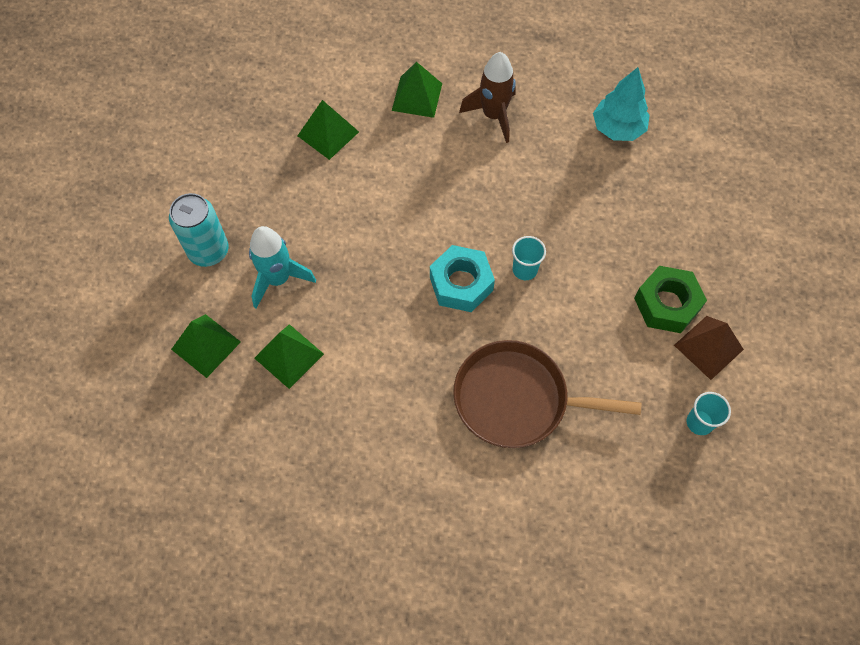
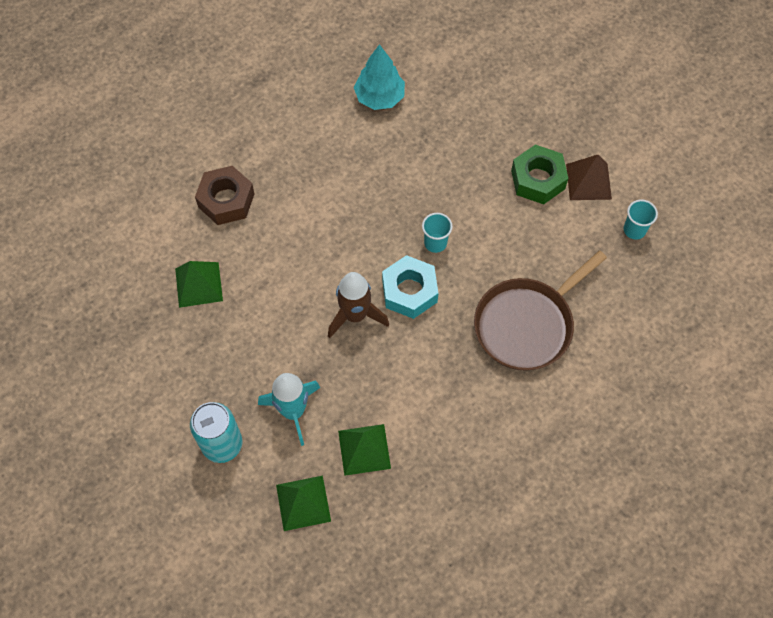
camera: 50 degrees left, 0 degrees up
green pyramid [392,62,442,118] -> brown nut [195,166,255,225]
brown rocket [459,52,516,143] -> brown rocket moved to [328,272,389,338]

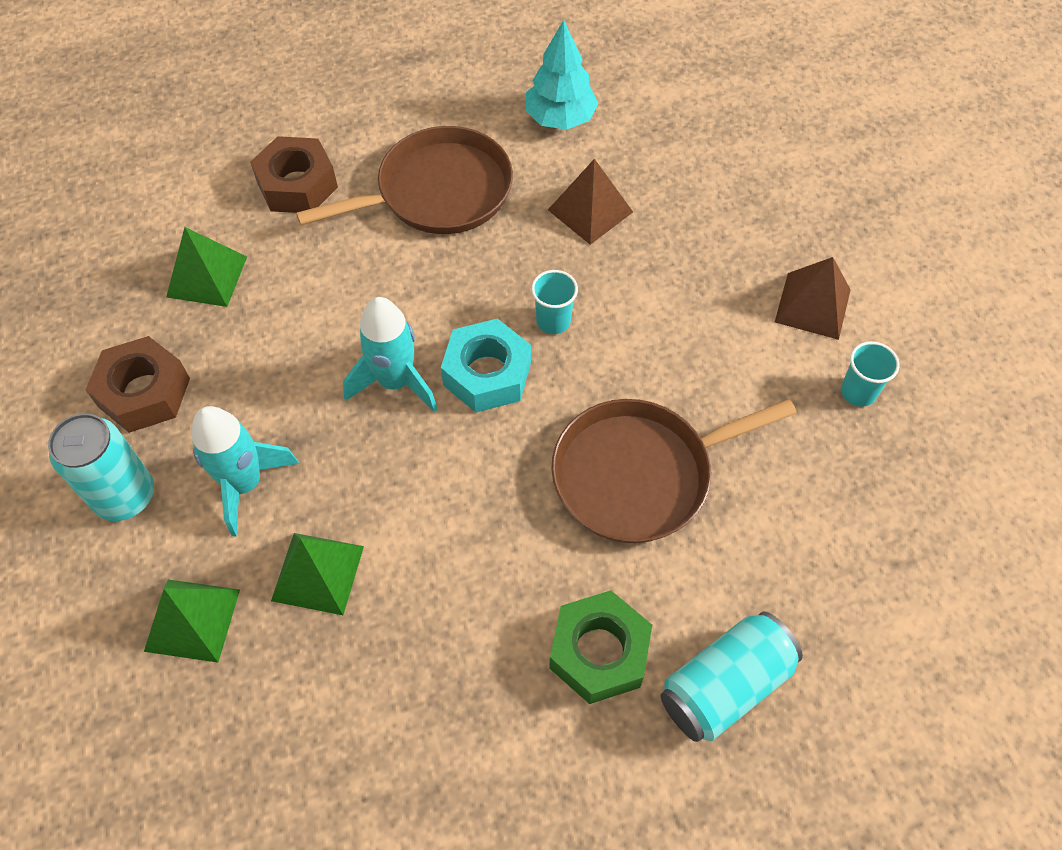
camera: 20 degrees right, 5 degrees down
brown rocket [328,272,389,338] -> turquoise rocket [343,297,438,413]
green nut [511,144,569,204] -> green nut moved to [549,590,652,704]
none -> brown nut [86,336,190,433]
none -> brown pan [296,126,513,234]
none -> brown pyramid [548,159,633,245]
none -> turquoise can [660,612,803,742]

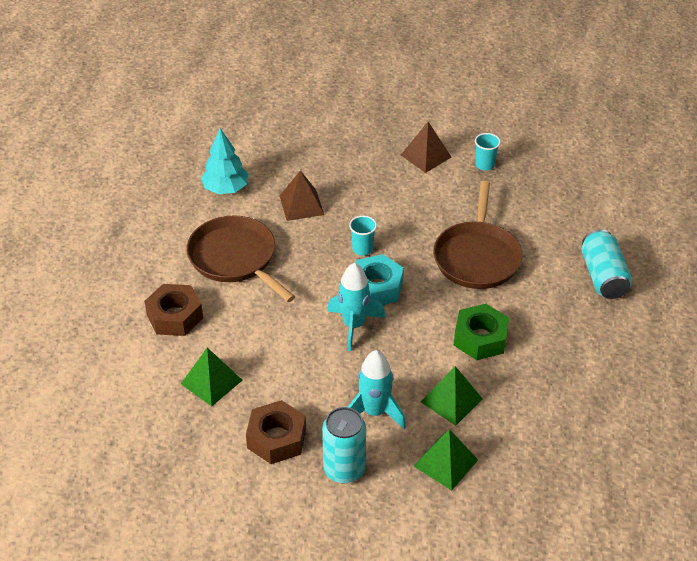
camera: 60 degrees left, 15 degrees down
brown pan [296,126,513,234] -> brown pan turned 45 degrees counterclockwise [186,215,295,302]
green nut [549,590,652,704] -> green nut moved to [454,304,509,360]

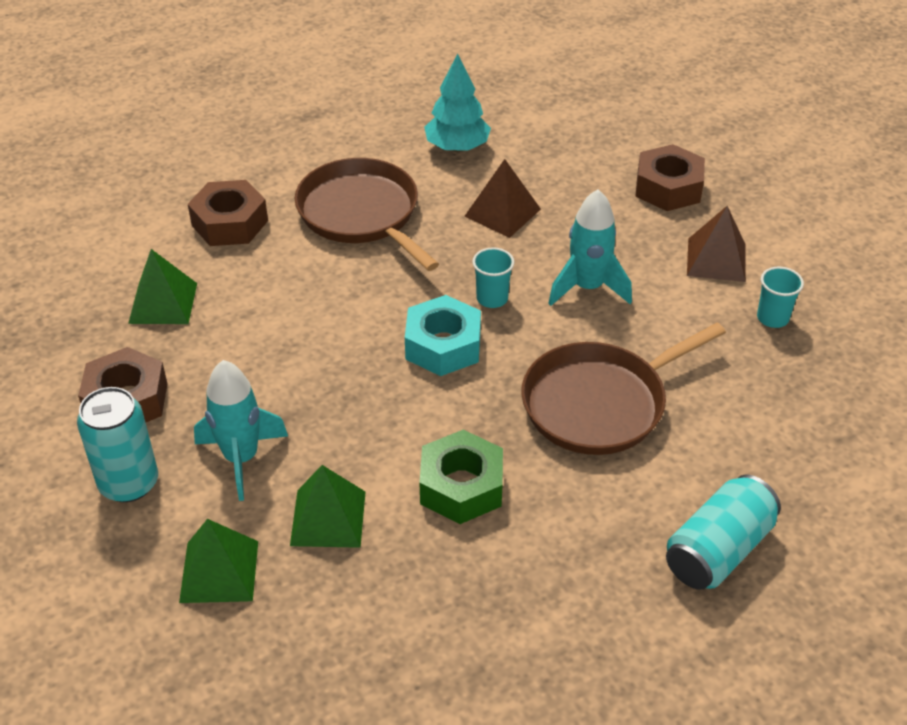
camera: 50 degrees right, 0 degrees up
brown pan [186,215,295,302] -> brown pan turned 45 degrees counterclockwise [295,158,439,271]
turquoise rocket [327,263,386,351] -> turquoise rocket moved to [548,189,632,306]
none -> brown nut [635,144,705,211]

